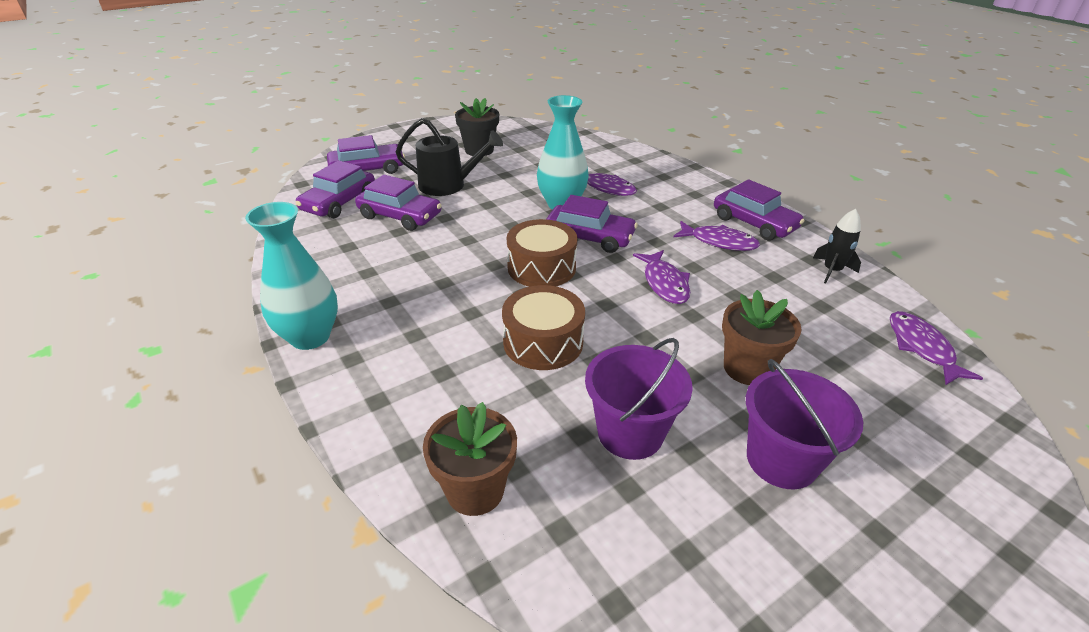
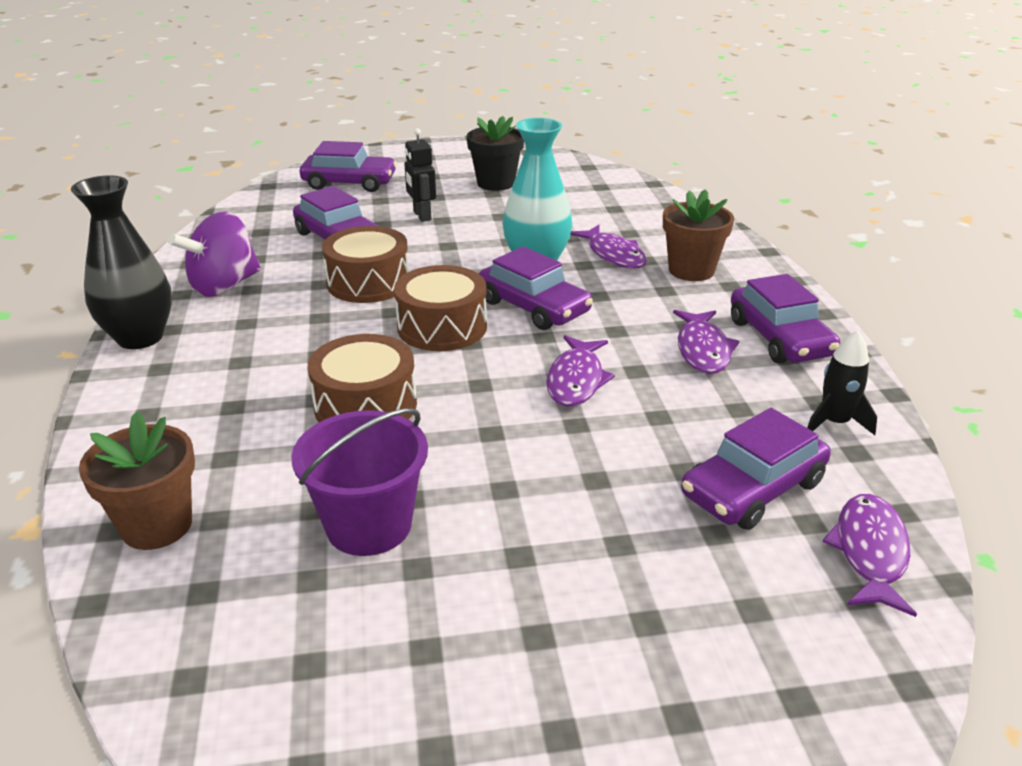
camera: 25 degrees right, 5 degrees down
turquoise vase [245,202,338,350] -> black vase [71,175,172,349]
purple car [295,160,375,218] -> purple car moved to [681,408,831,530]
black watering can [396,118,503,196] -> black robot [404,128,436,222]
purple fish [673,221,760,251] -> purple fish turned 45 degrees clockwise [673,310,739,374]
brown flower pot [722,290,802,385] -> brown flower pot moved to [663,189,734,281]
purple bucket [746,359,863,489] -> none
none -> purple spinning top [168,212,261,297]
none -> brown drum [322,226,409,303]

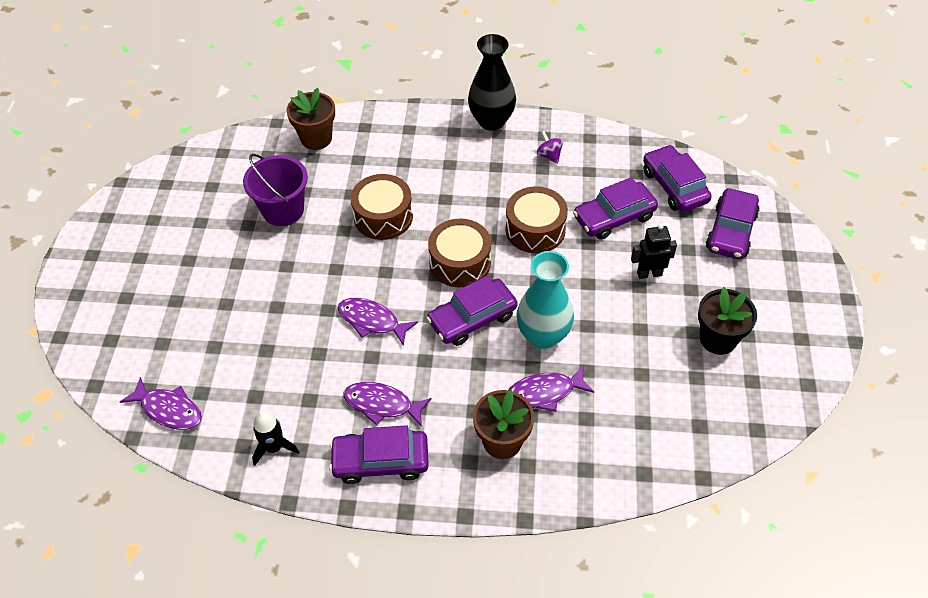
camera: 105 degrees right, 20 degrees up
purple spinning top [168,212,261,297] -> purple spinning top [537,131,563,164], size x0.49
purple car [681,408,831,530] -> purple car moved to [643,145,712,212]

